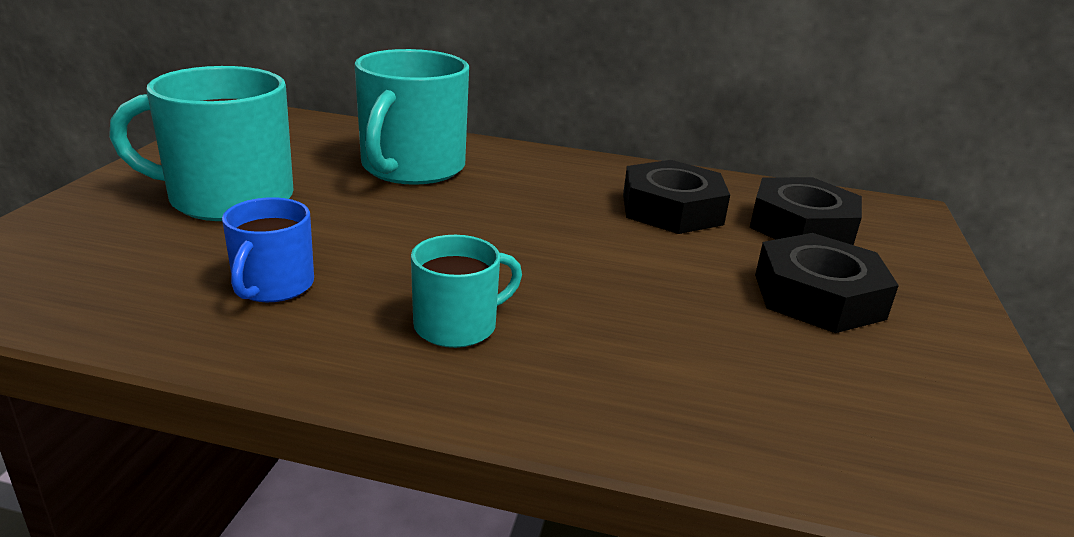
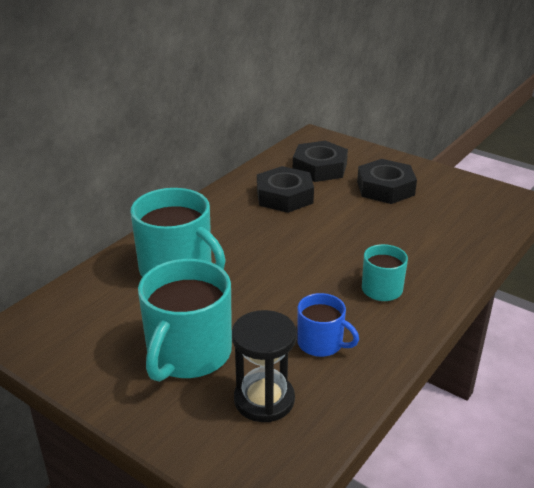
camera: 65 degrees left, 5 degrees up
none -> black hourglass [232,310,297,422]

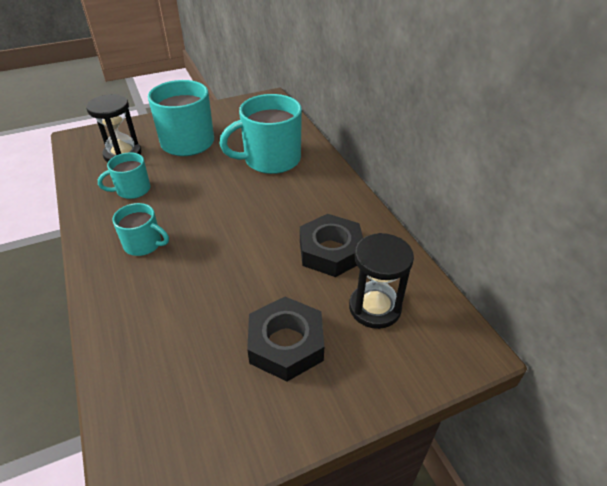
camera: 120 degrees right, 10 degrees up
black nut [293,141,348,182] -> black hourglass [349,233,414,329]
blue mug [297,293,359,357] -> turquoise mug [98,152,151,199]

